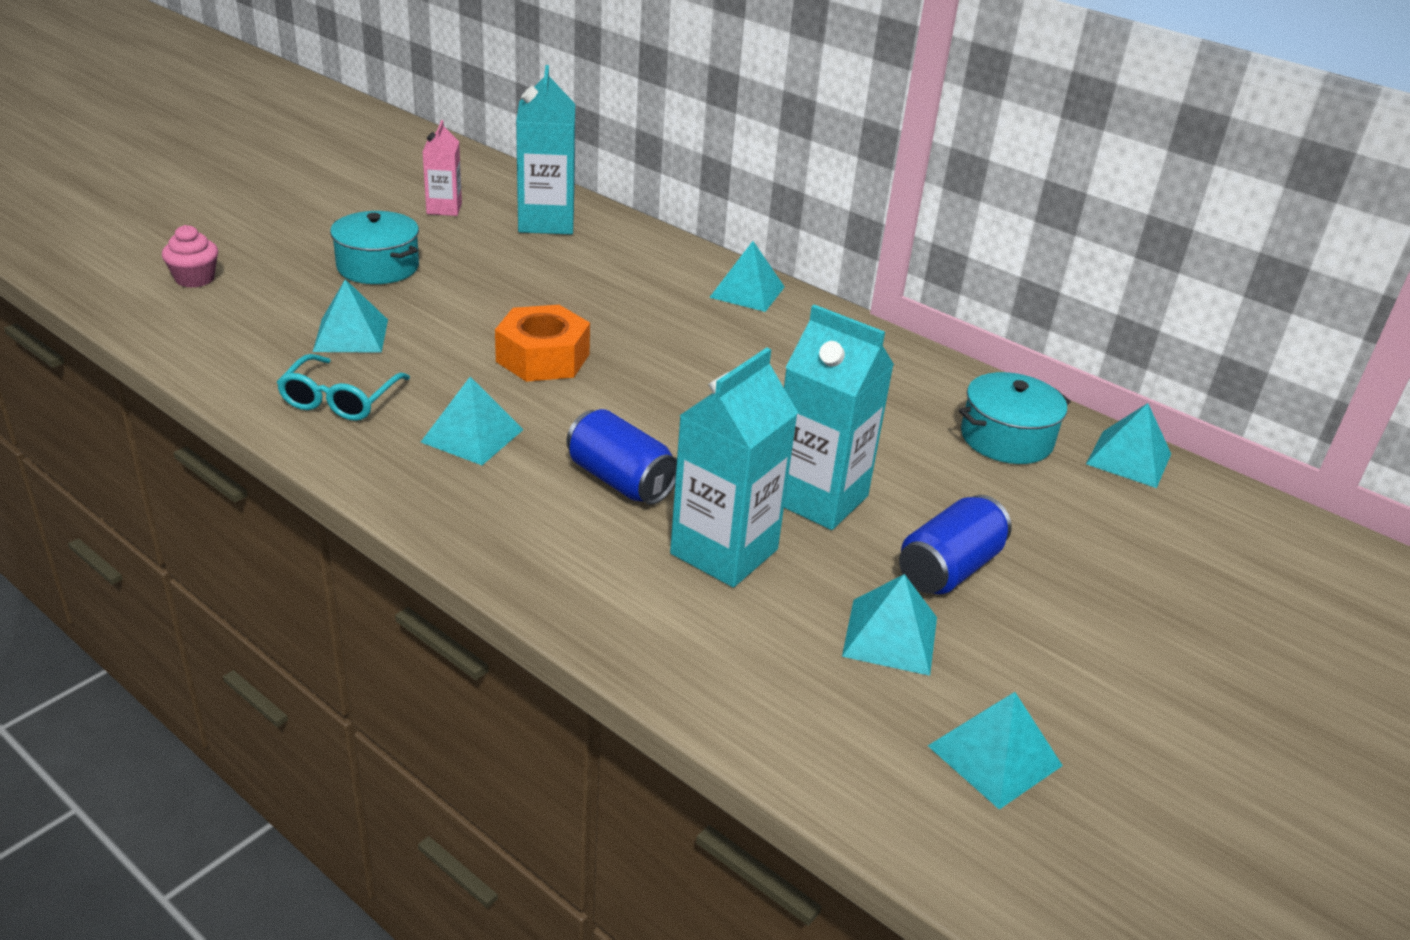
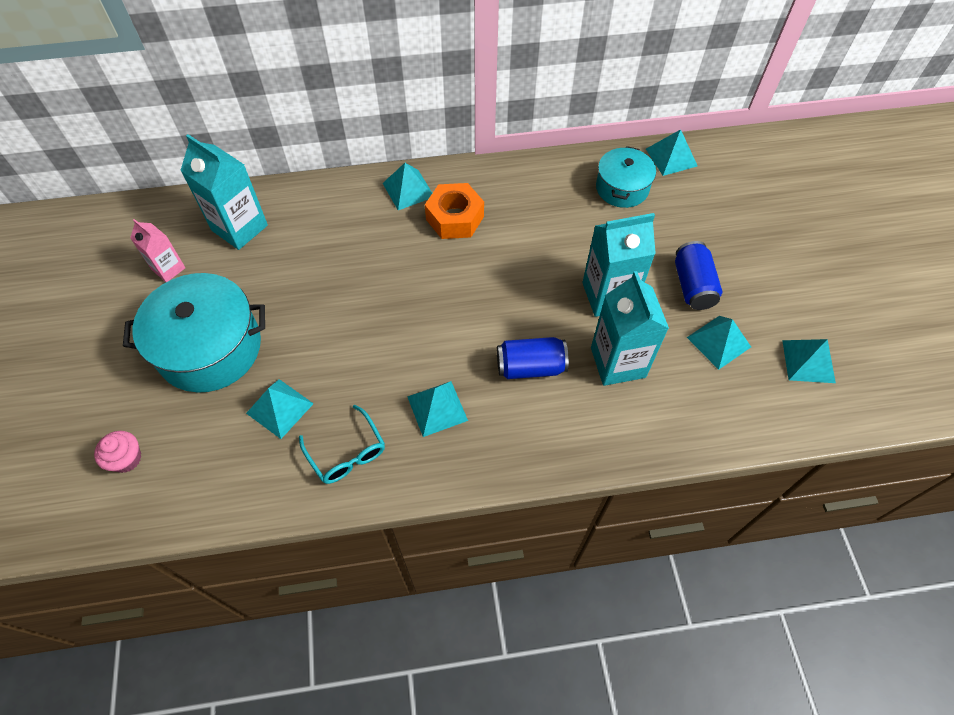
camera: 45 degrees left, 25 degrees up
turquoise pot [330,211,419,284] -> turquoise pot [123,273,265,393], size x1.69
orange nut [495,305,590,382] -> orange nut moved to [425,183,484,239]

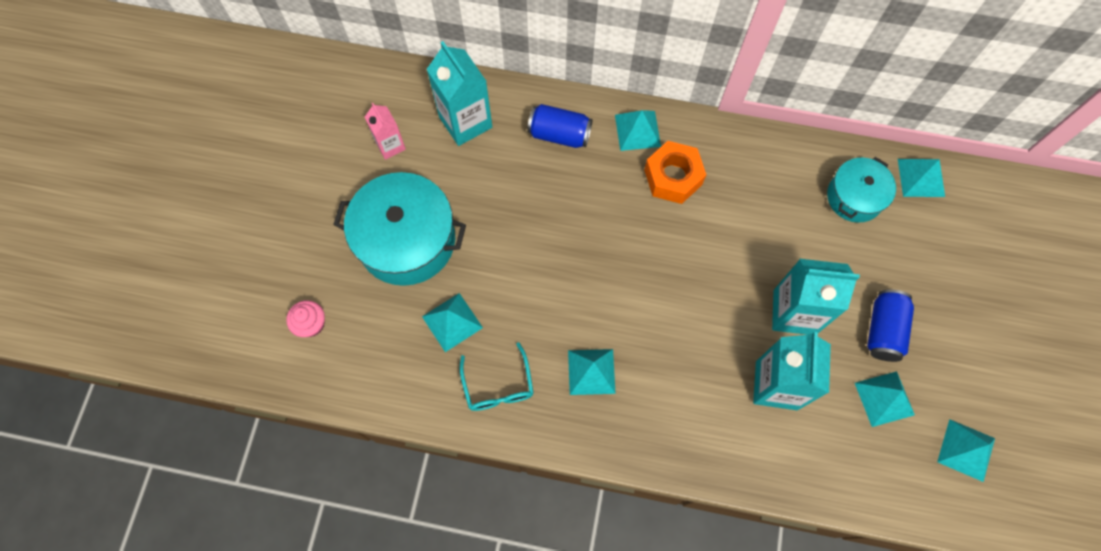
camera: 20 degrees right, 10 degrees up
blue can [497,337,569,379] -> blue can moved to [527,104,593,148]

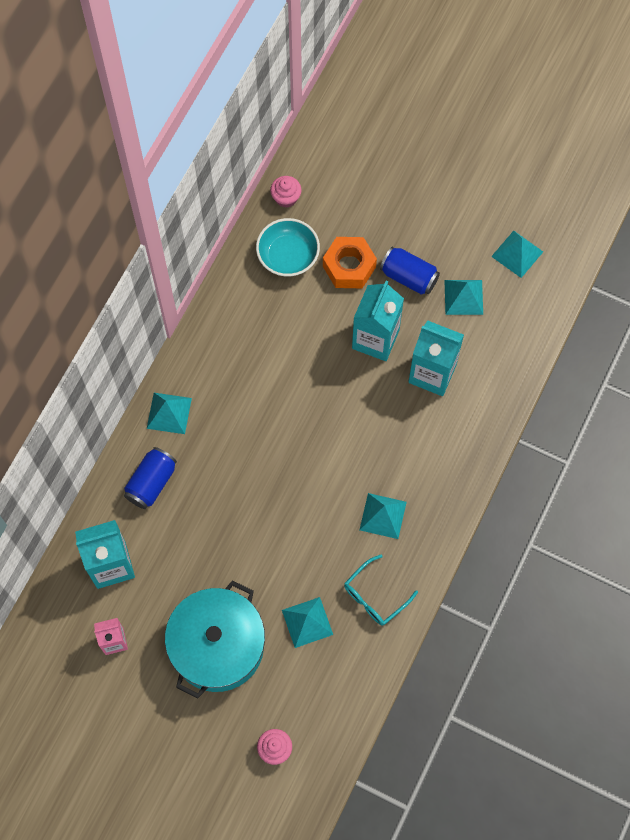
camera: 75 degrees left, 0 degrees up
turquoise glasses [460,342,534,411] -> turquoise glasses turned 135 degrees clockwise [344,554,418,626]
orange nut [644,141,706,204] -> orange nut moved to [323,237,377,288]
turquoise pot [827,157,896,222] -> turquoise bowl [256,218,320,276]
turquoise pyramid [898,159,945,197] -> pink cupcake [270,176,301,208]

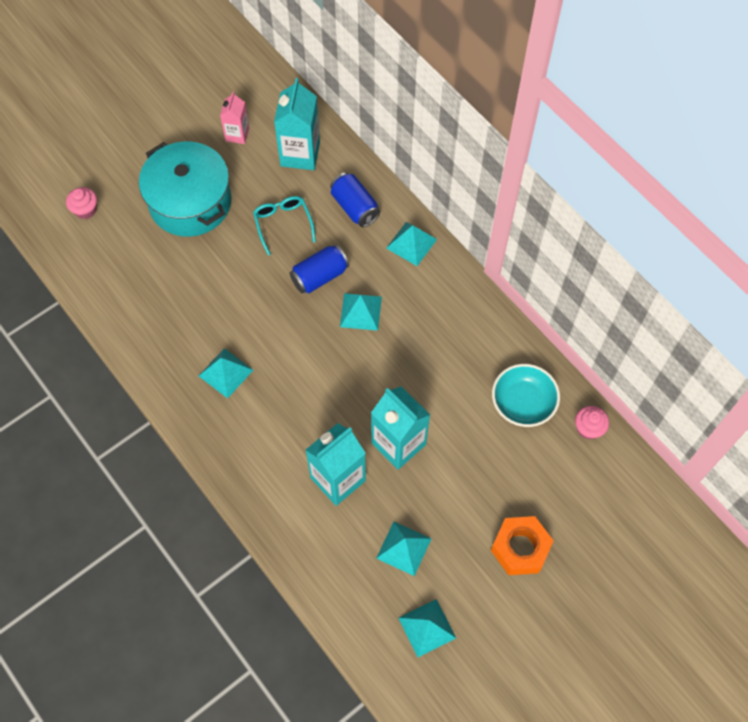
camera: 115 degrees right, 5 degrees down
turquoise pyramid [282,597,333,648] -> turquoise pyramid moved to [340,293,382,331]
orange nut [323,237,377,288] -> orange nut moved to [491,516,553,575]
turquoise glasses [344,554,418,626] -> turquoise glasses moved to [253,196,316,255]
blue can [380,247,440,295] -> blue can moved to [290,244,349,293]

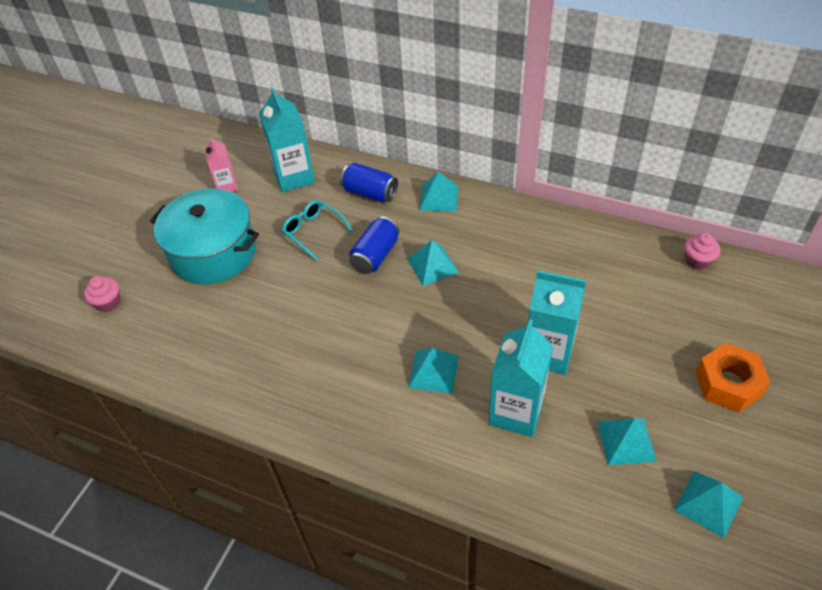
camera: 25 degrees left, 15 degrees down
turquoise pyramid [199,348,253,398] -> turquoise pyramid moved to [408,348,459,393]
turquoise bowl [492,364,560,427] -> none

